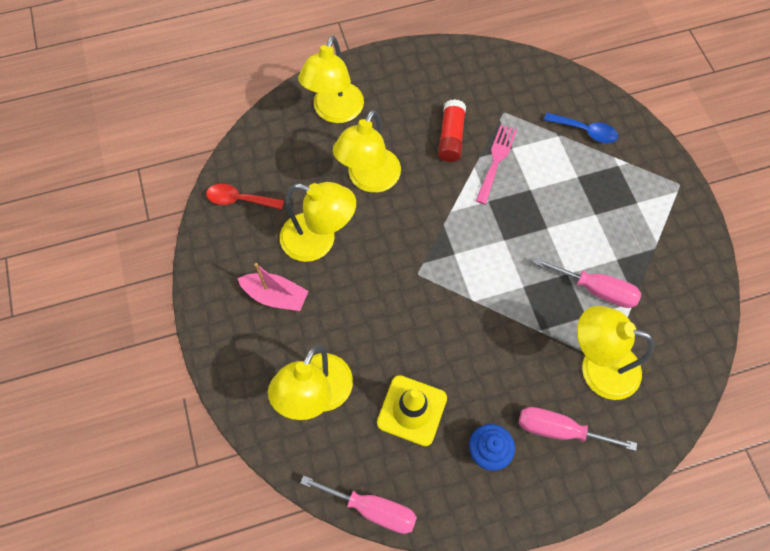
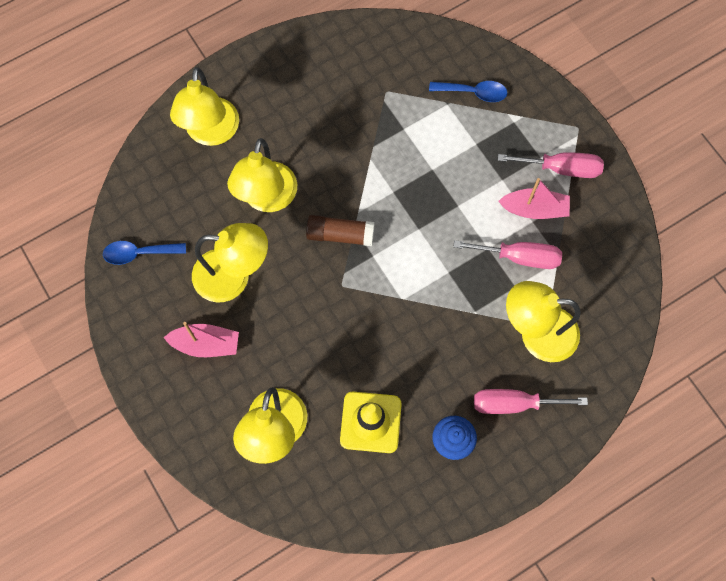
camera: 15 degrees left, 5 degrees up
red spoon [206,184,284,210] -> blue spoon [103,241,186,265]
pink screwdriver [300,475,417,534] -> pink screwdriver moved to [498,152,604,178]
red glue stick [438,99,466,162] -> none
pink fork [476,125,517,204] -> none
none -> brown glue stick [306,215,375,246]
none -> pink boat [499,178,570,219]

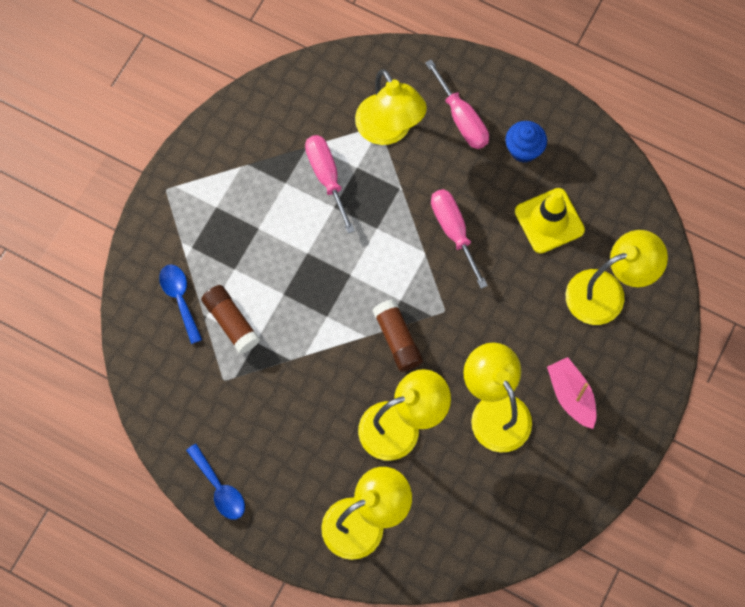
camera: 120 degrees left, 0 degrees up
blue spoon [103,241,186,265] -> blue spoon moved to [186,444,245,519]
pink screwdriver [498,152,604,178] -> pink screwdriver moved to [431,189,488,289]
pink boat [499,178,570,219] -> none
none -> brown glue stick [201,285,260,354]

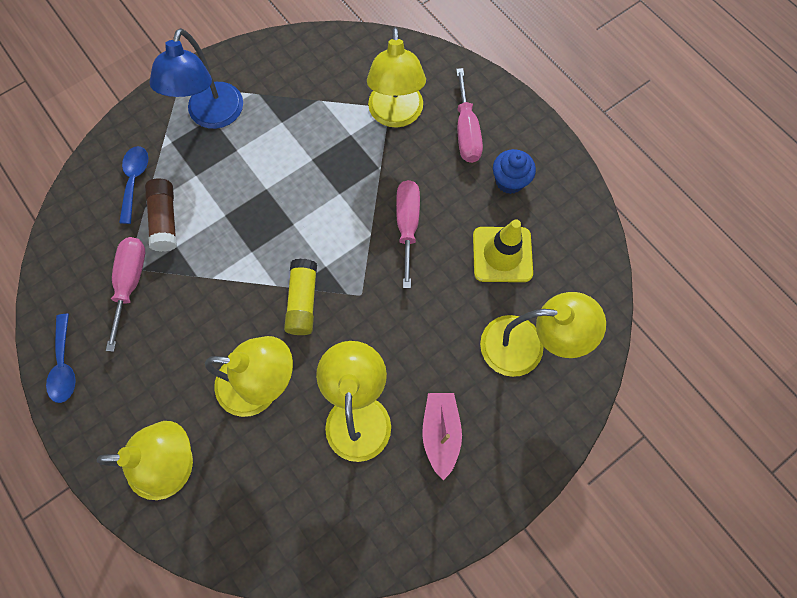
camera: 25 degrees right, 0 degrees up
pink screwdriver [305,135,355,234] -> pink screwdriver moved to [106,237,145,352]
brown glue stick [372,299,423,372] -> yellow glue stick [284,259,317,335]
none -> blue lamp [149,28,243,129]

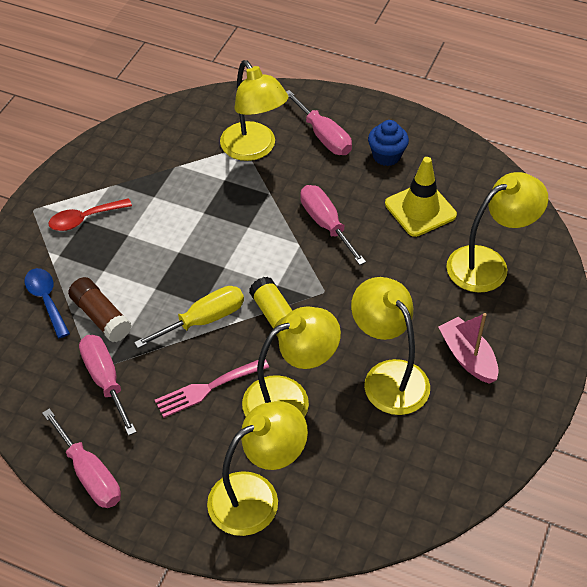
camera: 30 degrees left, 20 degrees down
blue spoon [46,314,76,403] -> pink screwdriver [42,408,121,508]
blue lamp [149,28,243,129] -> red spoon [49,198,132,231]
none -> yellow screwdriver [134,286,244,348]
none -> pink fork [155,360,269,418]

